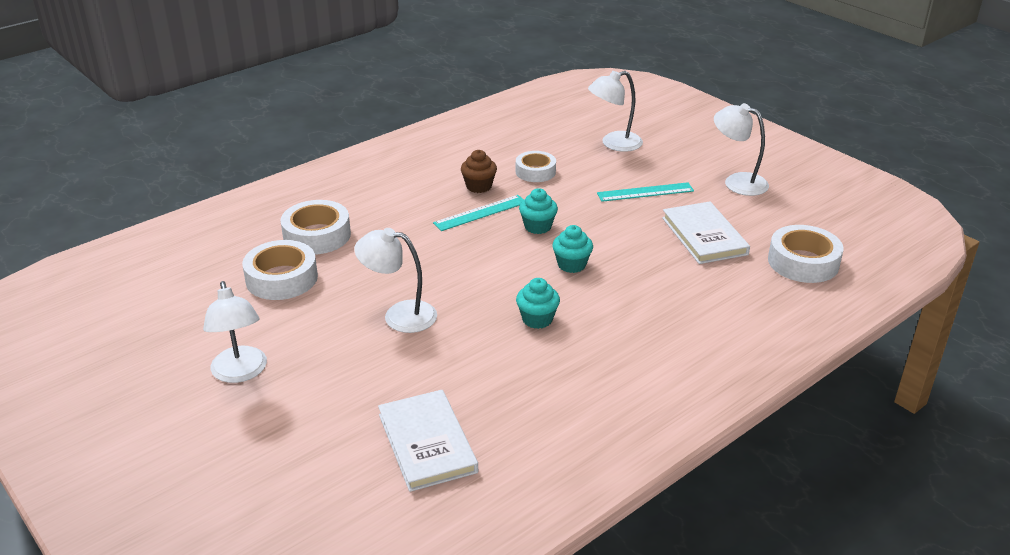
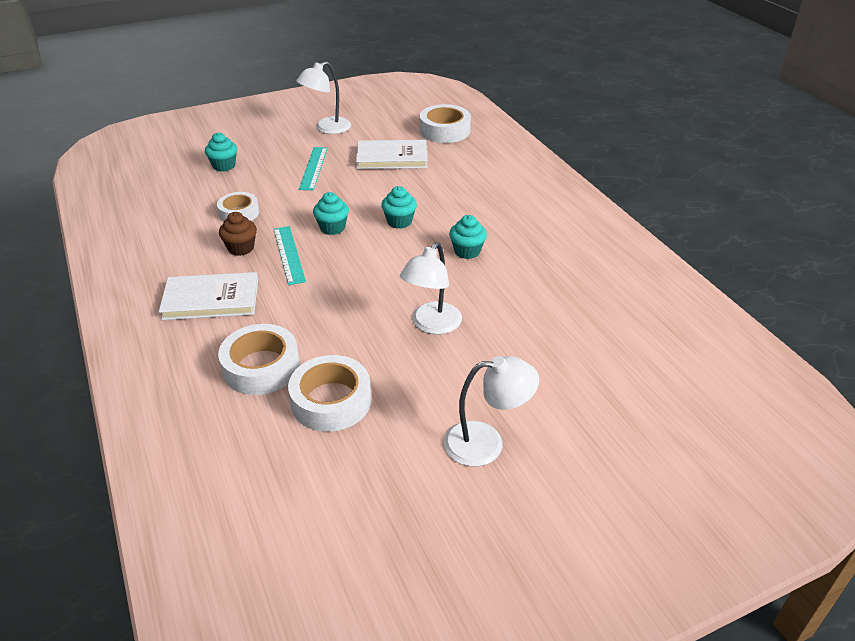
camera: 75 degrees left, 5 degrees up
white book [378,390,478,492] -> white book moved to [159,272,258,320]
white lamp [588,71,643,152] -> turquoise cupcake [205,132,237,172]

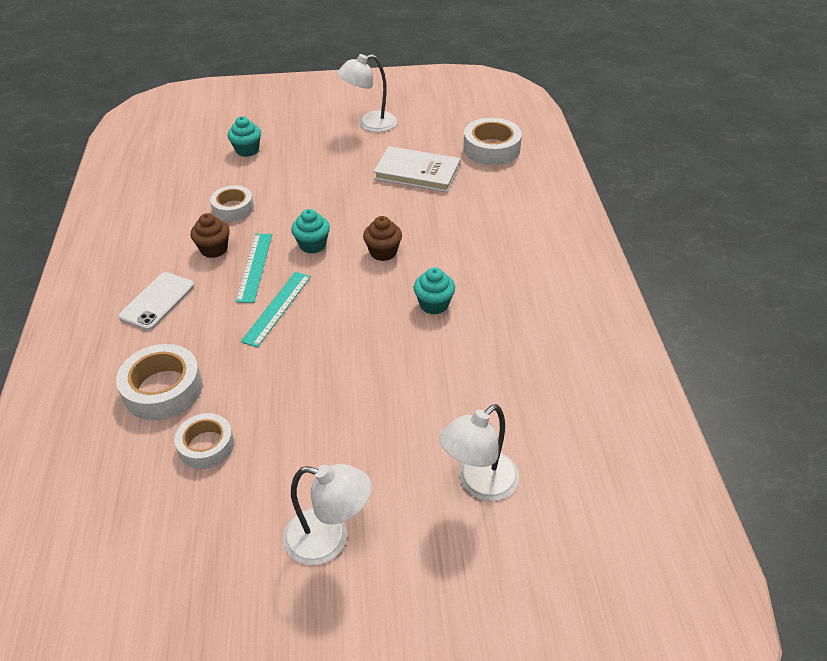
camera: 20 degrees right, 5 degrees up
white book [159,272,258,320] -> white phone [118,272,194,331]
white tape [288,355,371,432] -> white tape [174,413,234,469], size x0.66
turquoise ruler [299,147,328,190] -> turquoise ruler moved to [241,272,311,347]
turquoise cupcake [381,186,417,229] -> brown cupcake [363,216,402,261]
white lamp [400,242,462,335] -> white lamp moved to [440,404,519,501]

